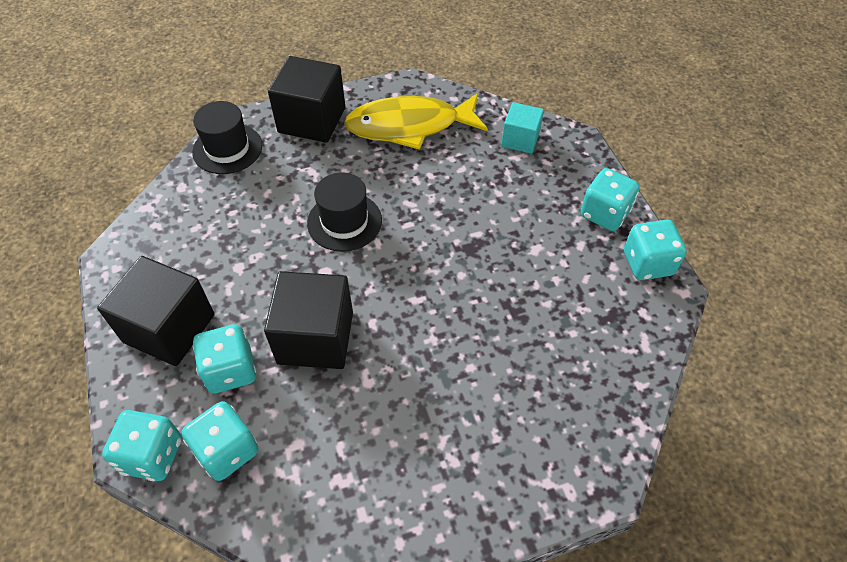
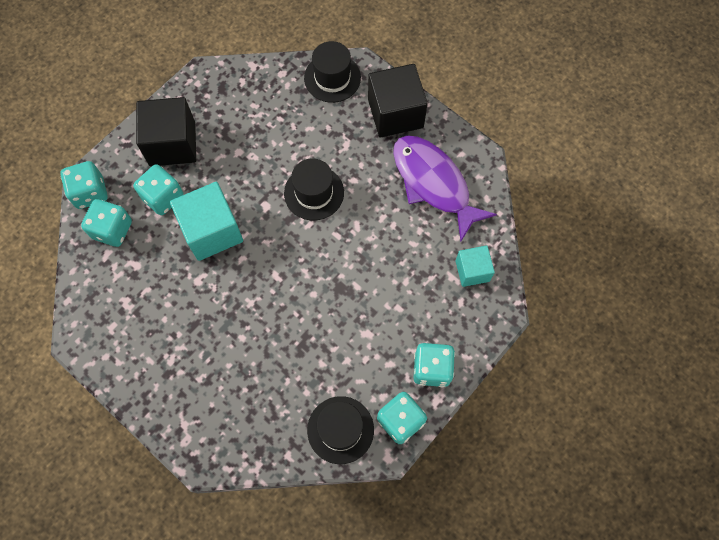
camera: 60 degrees right, 15 degrees up
black cube [264,271,353,369] -> turquoise cube [170,182,243,261]
yellow fish [344,93,488,150] -> purple fish [393,135,497,241]
none -> black hat [307,396,374,464]

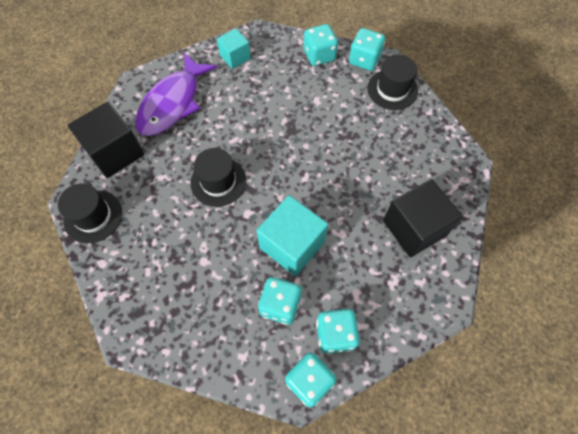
camera: 115 degrees left, 5 degrees down
black cube [136,97,196,166] -> black cube moved to [383,179,463,257]

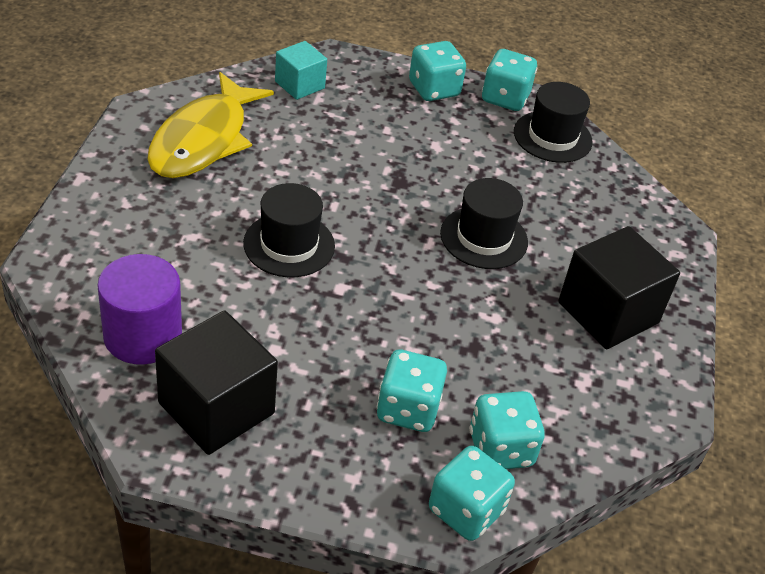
camera: 10 degrees left, 20 degrees down
black hat [58,183,122,243] -> black hat moved to [440,178,528,269]
black cube [68,102,144,178] -> black cube moved to [155,311,278,455]
purple fish [135,52,217,136] -> yellow fish [147,72,274,178]
turquoise cube [257,195,328,276] -> none
none -> purple cylinder [97,254,182,365]

